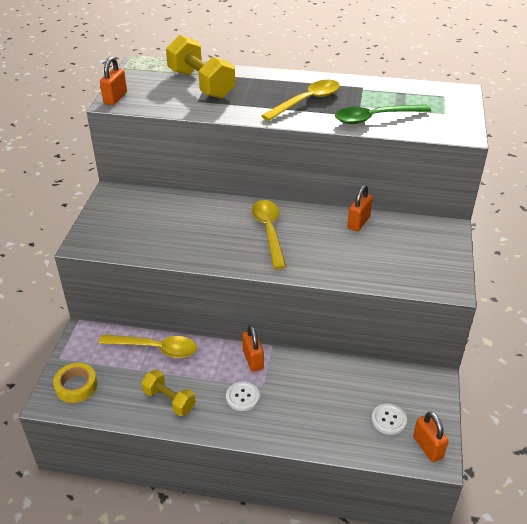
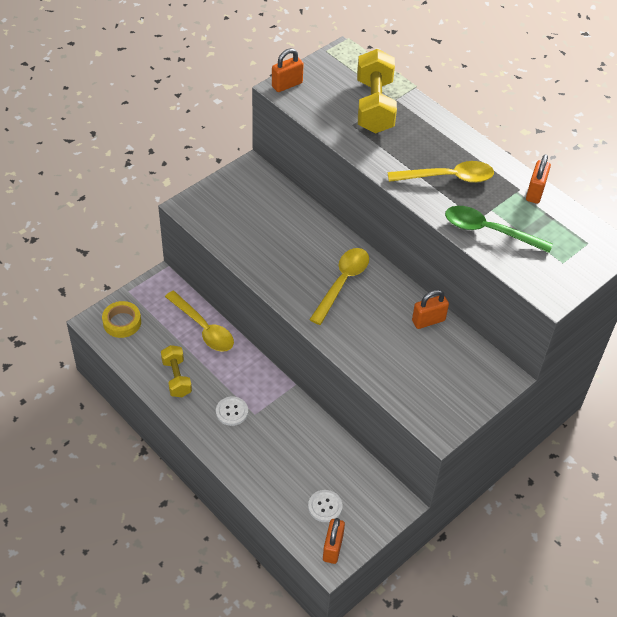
camera: 35 degrees right, 10 degrees up
orange padlock [242,325,264,372] -> orange padlock moved to [526,154,551,204]

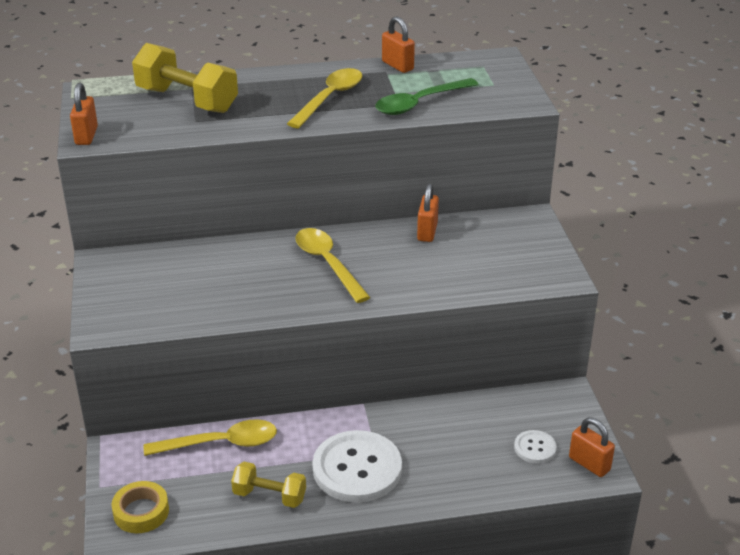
camera: 55 degrees left, 15 degrees down
white button [216,397,248,426] -> white button [312,430,402,503], size x2.08

